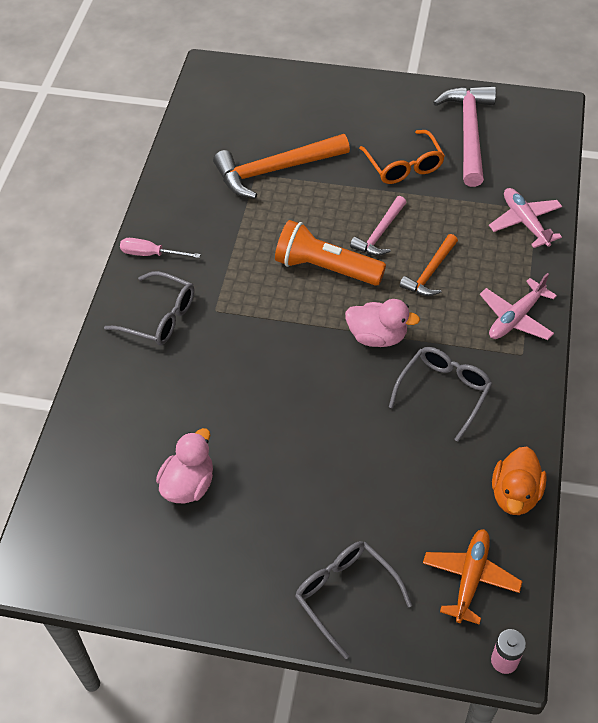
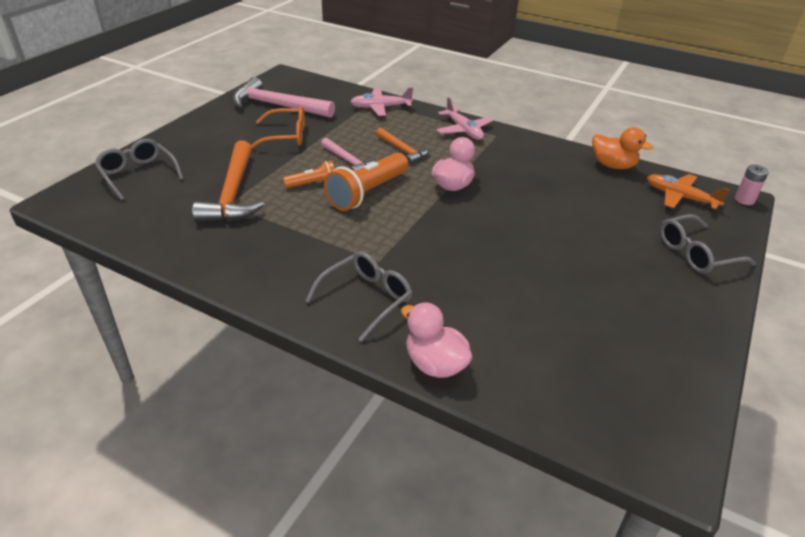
camera: 75 degrees left, 15 degrees down
pink screwdriver [120,238,201,258] -> none
pink duck [156,428,213,504] -> pink duck moved to [401,302,473,378]
grey glasses [389,347,492,442] -> grey glasses moved to [95,139,183,200]
none -> orange flashlight [283,161,335,188]

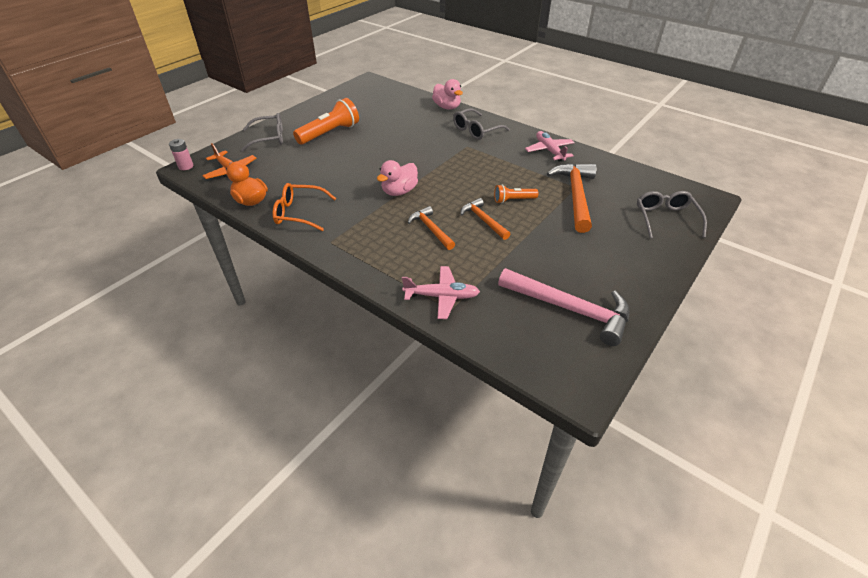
camera: 170 degrees left, 5 degrees up
grey glasses [95,139,183,200] -> grey glasses turned 150 degrees counterclockwise [637,191,707,238]
orange glasses [251,106,305,148] -> orange glasses moved to [273,183,337,231]
pink hammer [321,138,375,171] -> orange hammer [461,198,510,240]
orange flashlight [324,153,408,211] -> orange flashlight moved to [293,98,359,144]
pink plane [436,97,493,140] -> pink plane moved to [525,131,575,162]

